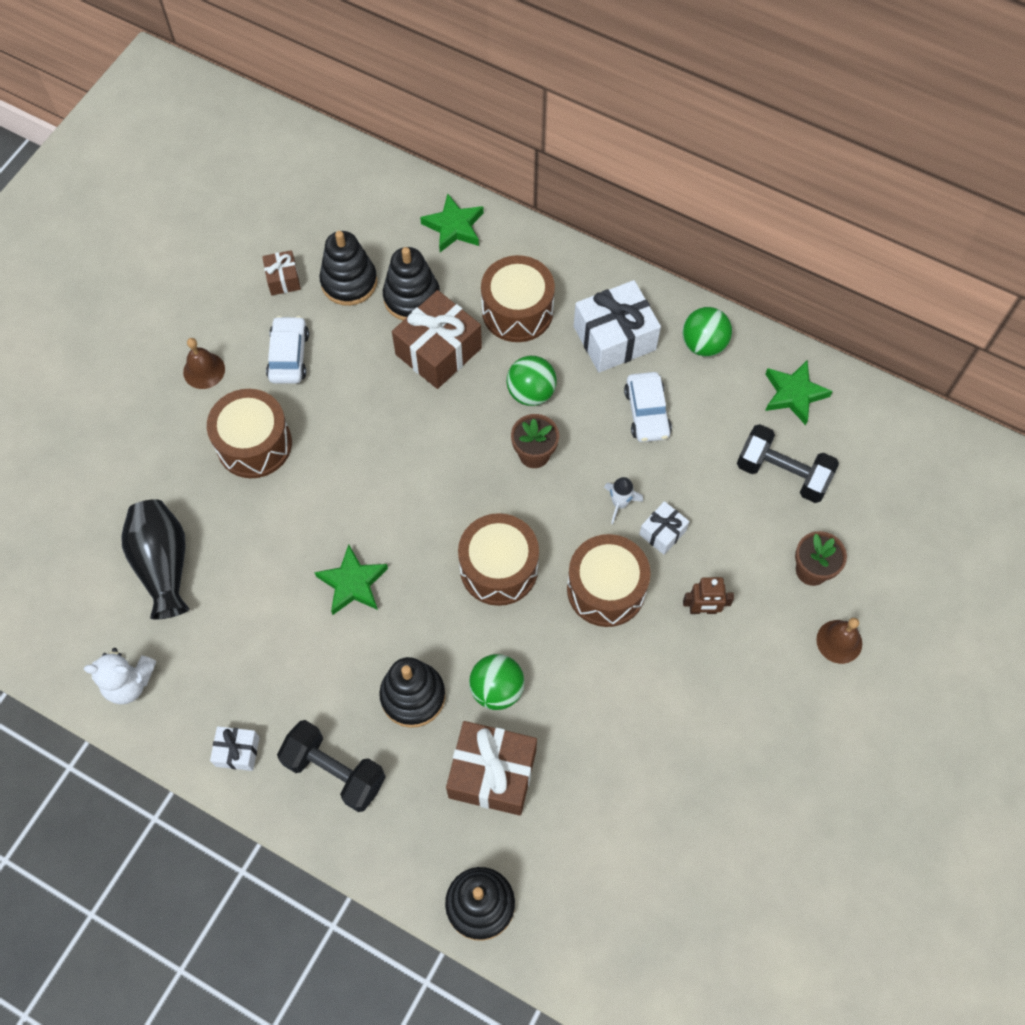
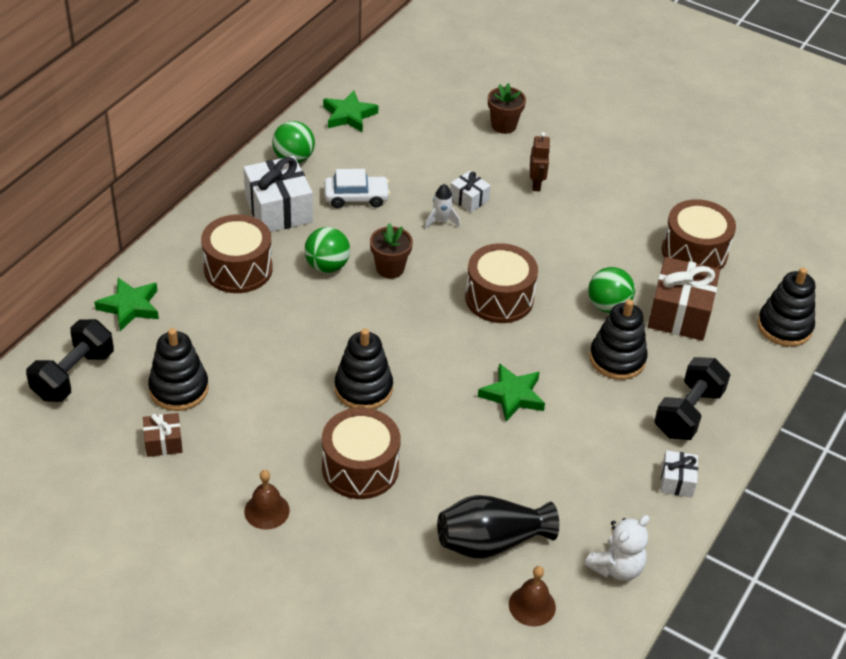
camera: 90 degrees left, 20 degrees down
white teddy bear [84,648,156,704] -> white teddy bear turned 45 degrees clockwise [585,515,650,581]
white car [266,316,309,384] -> none
black stacking toy [383,247,440,320] -> black stacking toy moved to [335,328,393,409]
brown gift [392,290,482,389] -> none
brown drum [567,534,651,627] -> brown drum moved to [662,199,736,270]
black dumbbell [737,424,839,503] -> black dumbbell moved to [26,319,114,402]
brown bell [816,618,862,664] -> brown bell moved to [509,566,556,627]

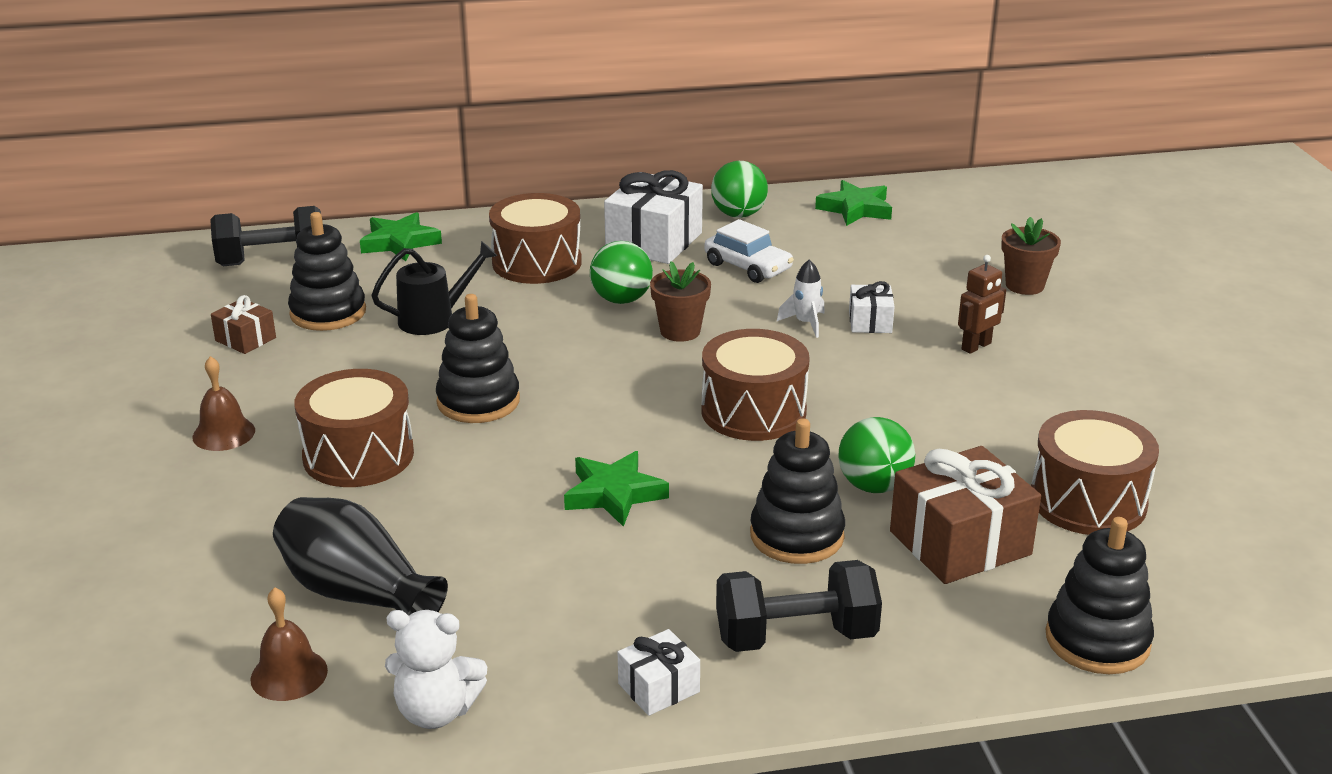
camera: 50 degrees right, 15 degrees down
none -> black watering can [371,241,497,335]

